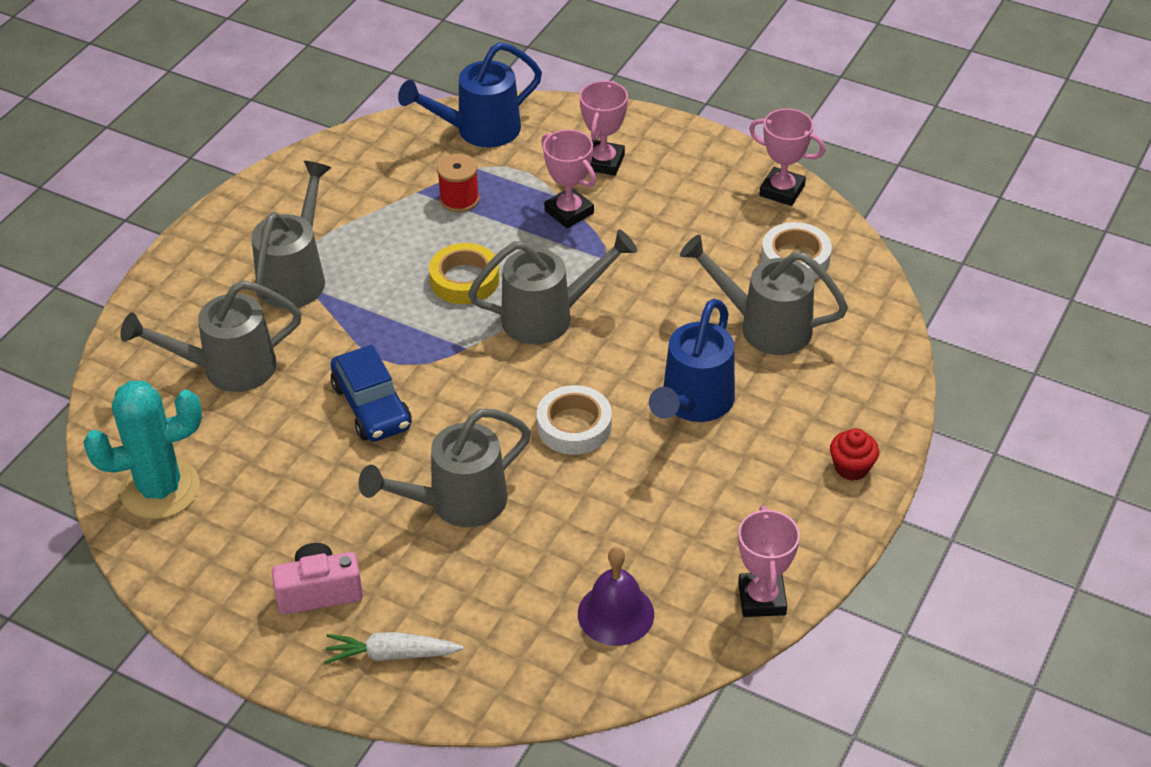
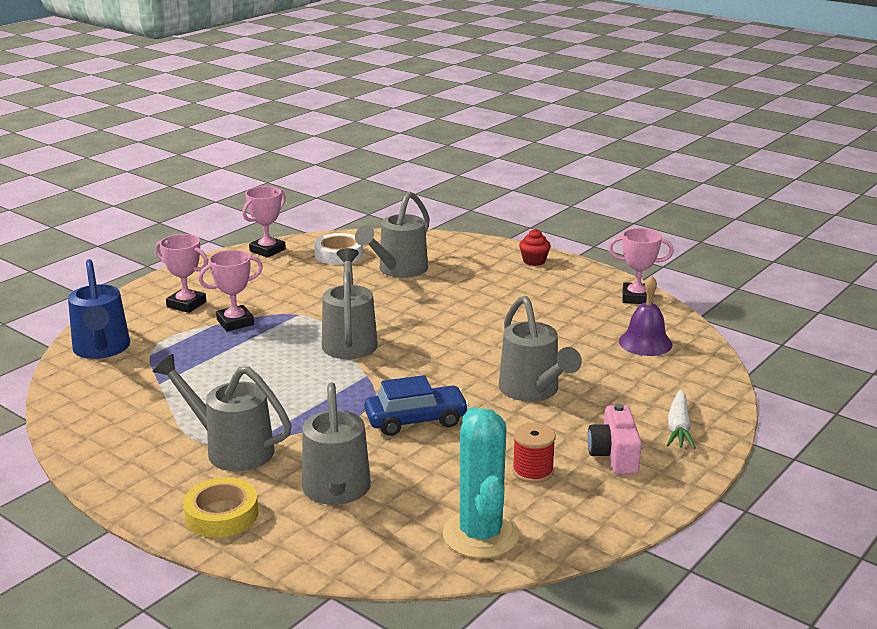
camera: 80 degrees left, 20 degrees down
yellow tape [429,243,499,304] -> yellow tape moved to [183,477,259,537]
red spool [437,154,479,212] -> red spool moved to [512,423,556,483]
white tape [537,385,612,455] -> none
blue watering can [649,299,735,422] -> none

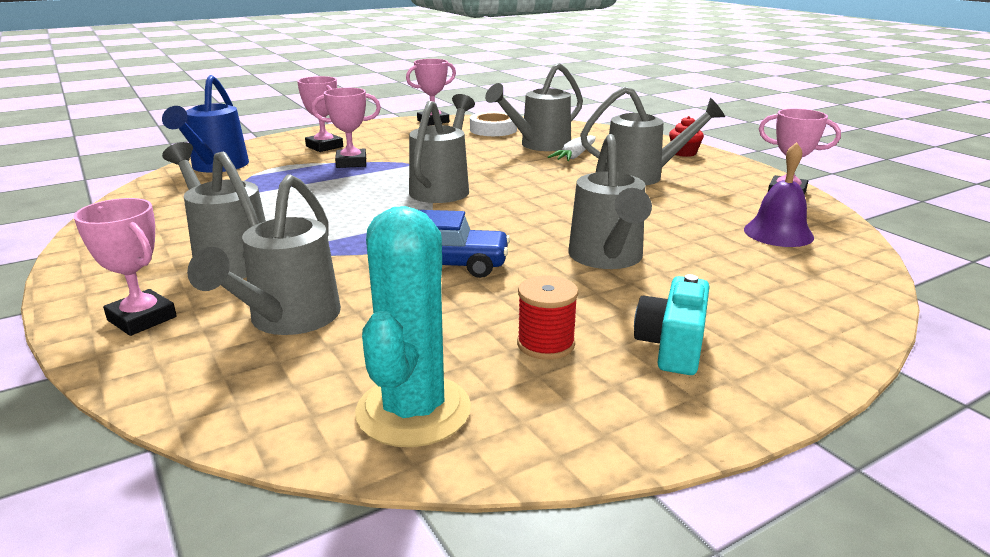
camera: 20 degrees right, 0 degrees up
yellow tape [183,477,259,537] -> pink trophy [74,198,177,336]
pink camera [587,403,642,474] -> turquoise camera [634,274,709,375]
white carrot [667,390,696,449] -> white carrot moved to [548,135,596,161]
none -> grey watering can [580,86,725,185]

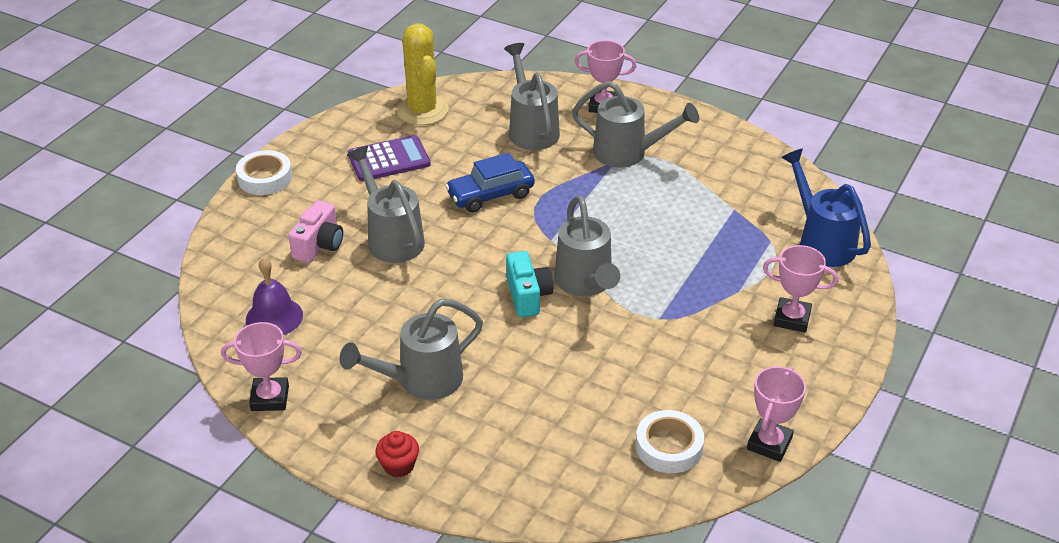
camera: 150 degrees right, 15 degrees up
pink trophy [311,88,381,168] -> none
turquoise cactus [355,206,471,447] -> yellow cactus [396,23,449,125]
grey watering can [485,63,583,151] -> none
red spool [517,276,578,360] -> purple calculator [348,135,431,181]
white carrot [548,135,596,161] -> none
turquoise camera [634,274,709,375] -> turquoise camera moved to [506,251,553,317]
none -> white tape [236,150,292,195]
none -> pink camera [288,201,343,263]

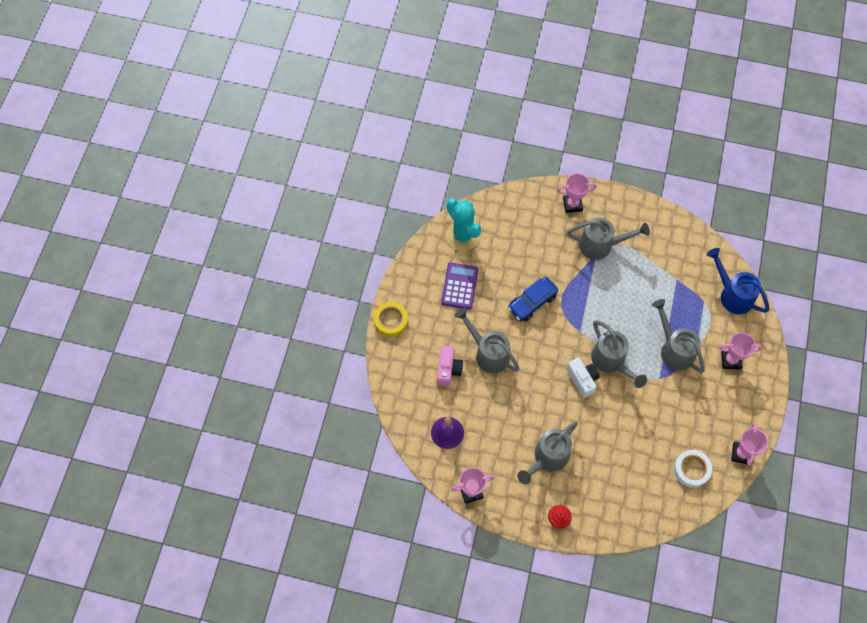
camera: 15 degrees left, 25 degrees up
white tape [236,150,292,195] -> yellow tape [374,302,408,337]
purple calculator [348,135,431,181] -> purple calculator turned 45 degrees counterclockwise [441,263,478,309]
yellow cactus [396,23,449,125] -> turquoise cactus [446,199,481,251]
grey watering can [504,43,560,150] -> grey watering can moved to [652,299,705,373]
turquoise camera [506,251,553,317] -> white camera [567,358,600,398]

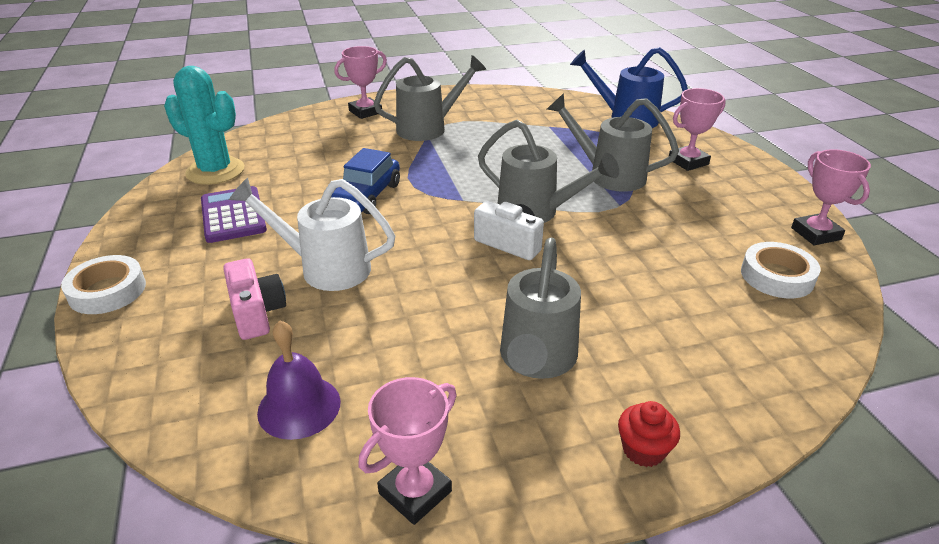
camera: 30 degrees left, 30 degrees down
yellow tape [374,302,408,337] -> white tape [61,255,146,314]
grey watering can [455,308,520,373] -> white watering can [229,178,395,291]

